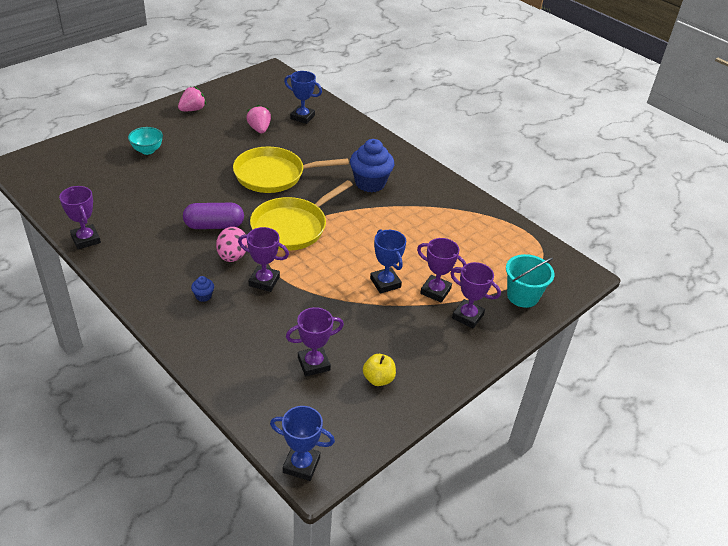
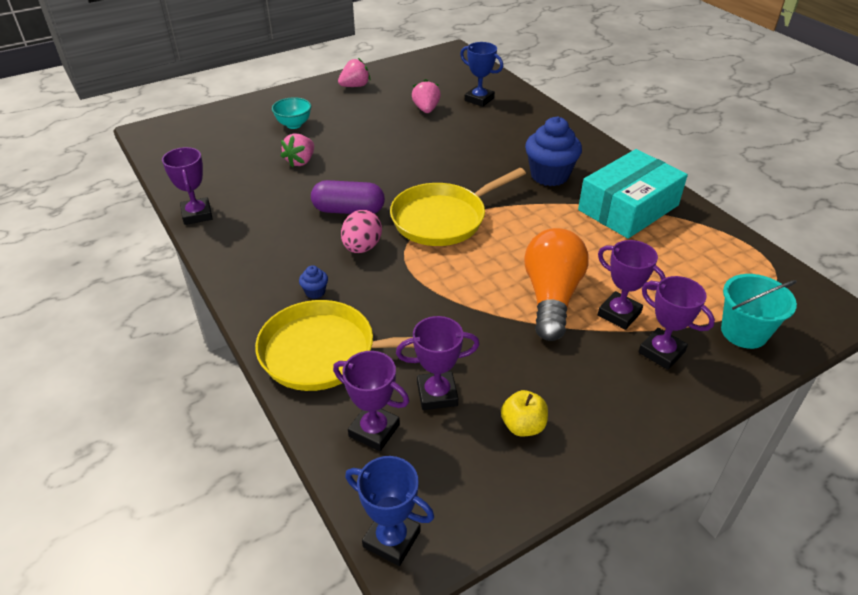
camera: 15 degrees right, 0 degrees up
yellow pan [233,147,349,193] -> yellow pan moved to [255,300,414,391]
purple trophy [238,227,289,292] -> purple trophy moved to [333,351,409,451]
blue trophy [370,229,406,293] -> orange light bulb [524,228,589,341]
none -> pink strawberry [281,133,314,168]
none -> turquoise box [578,149,688,239]

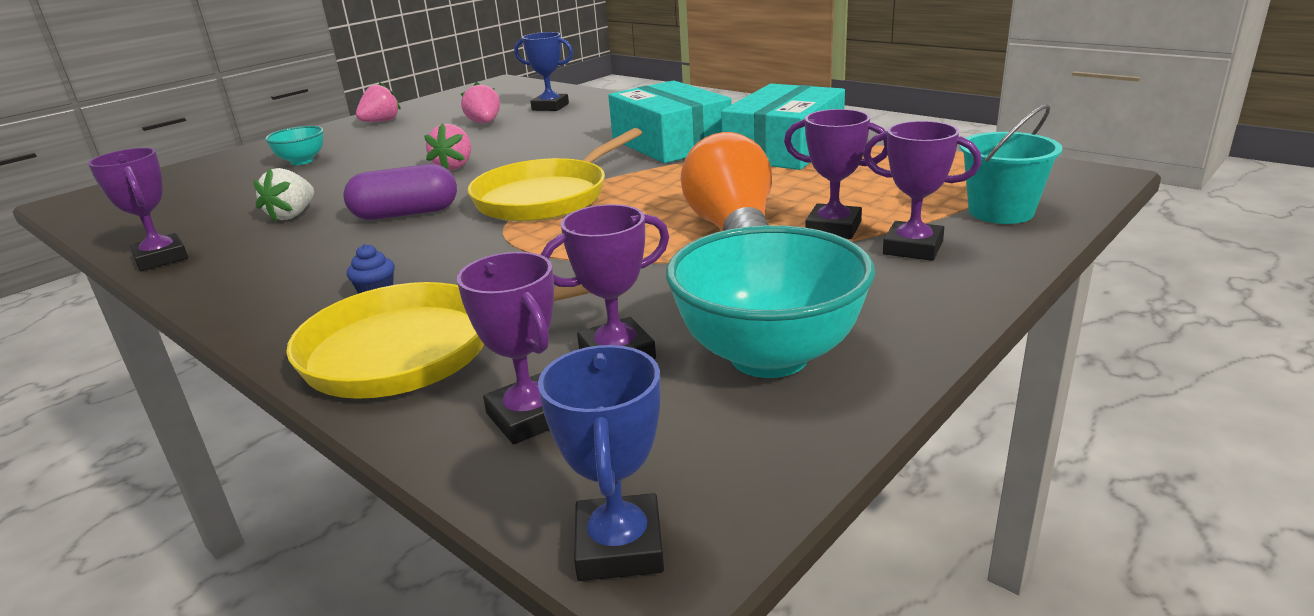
camera: 15 degrees left, 15 degrees down
pink strawberry [281,133,314,168] -> pink strawberry moved to [424,123,471,170]
purple trophy [333,351,409,451] -> purple trophy turned 45 degrees clockwise [457,252,554,444]
pink egg [341,210,382,253] -> none
blue trophy [345,456,434,566] -> blue trophy turned 75 degrees clockwise [538,345,664,581]
yellow apple [501,390,548,437] -> turquoise bowl [666,225,875,378]
blue cupcake [525,116,582,186] -> turquoise box [608,80,732,163]
none -> white strawberry [253,168,314,222]

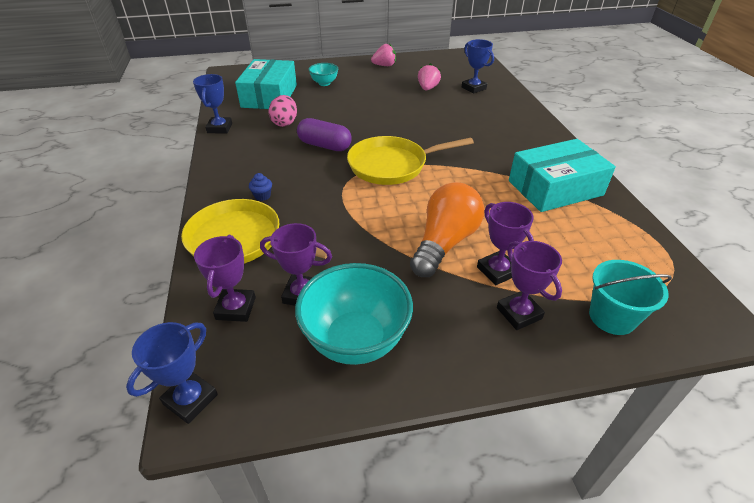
camera: 35 degrees right, 15 degrees up
purple trophy [88,148,188,271] -> blue trophy [193,74,232,133]
white strawberry [253,168,314,222] -> pink egg [269,95,297,127]
pink strawberry [424,123,471,170] -> none
turquoise box [608,80,732,163] -> turquoise box moved to [235,59,297,109]

